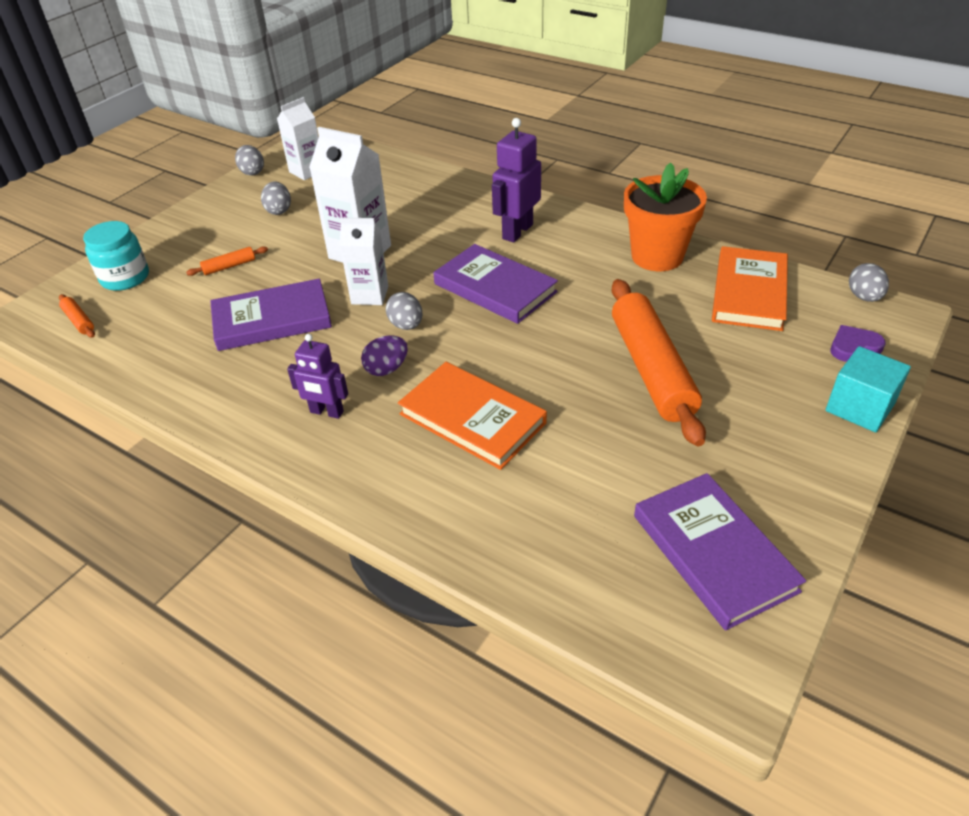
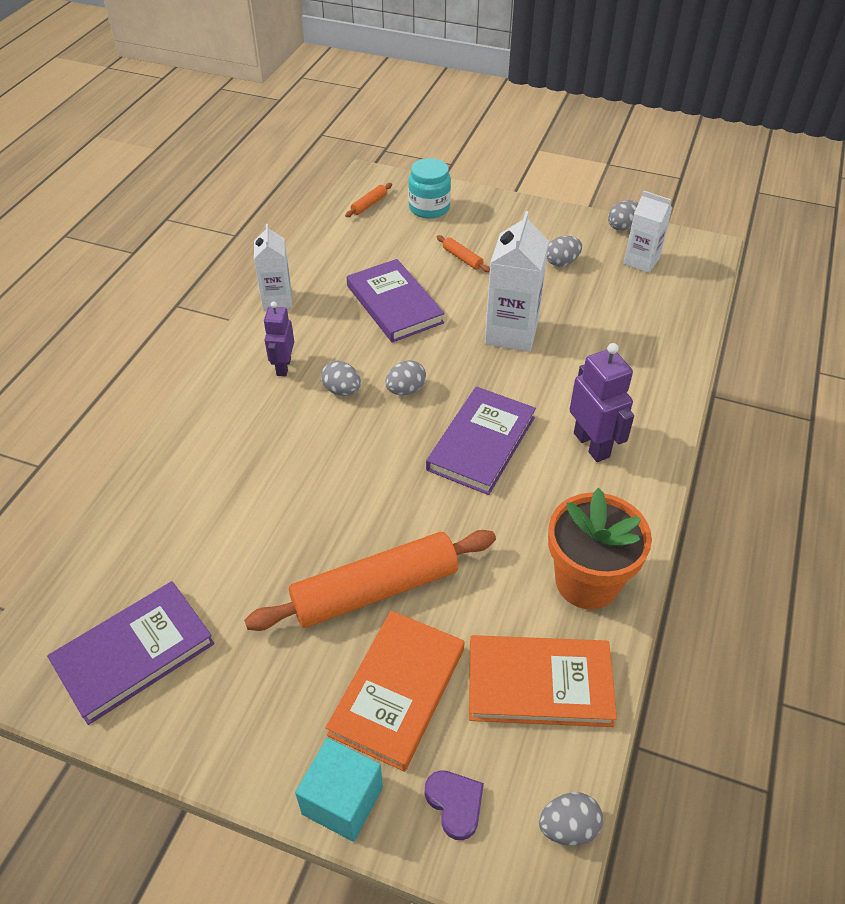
camera: 75 degrees right, 5 degrees up
white carton [340,217,388,305] -> white carton moved to [254,224,292,310]
purple egg [361,335,408,376] -> grey egg [321,360,361,396]
orange book [398,362,547,470] -> orange book moved to [326,611,464,772]
purple robot [492,118,541,242] -> purple robot turned 45 degrees clockwise [569,343,634,462]

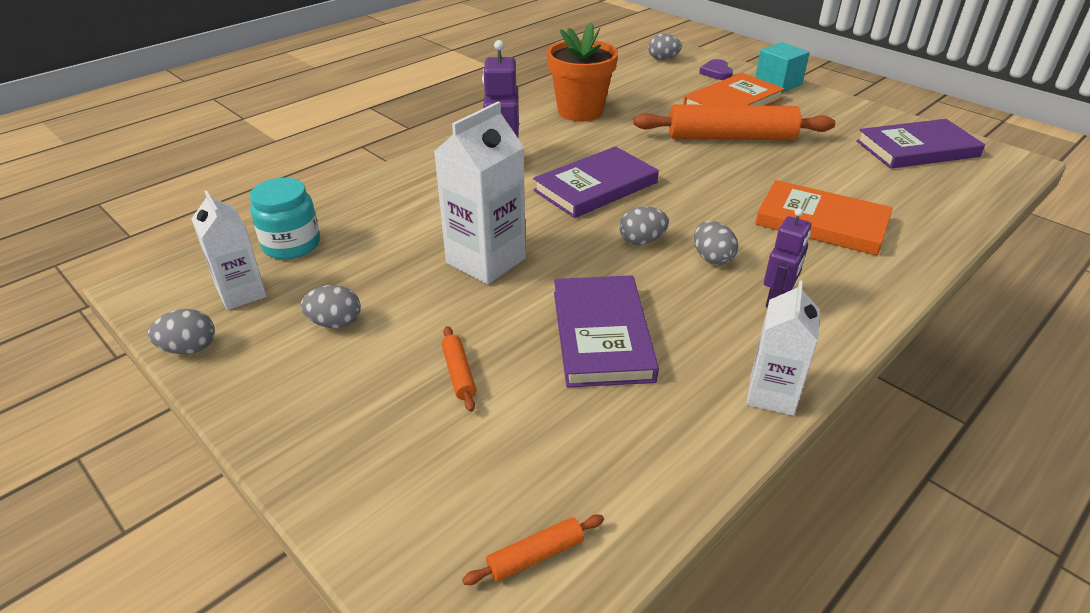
camera: 155 degrees left, 10 degrees down
turquoise jar [408,158,451,219] -> turquoise jar moved to [250,178,320,259]
orange book [469,635,617,727] -> orange book moved to [755,180,893,256]

